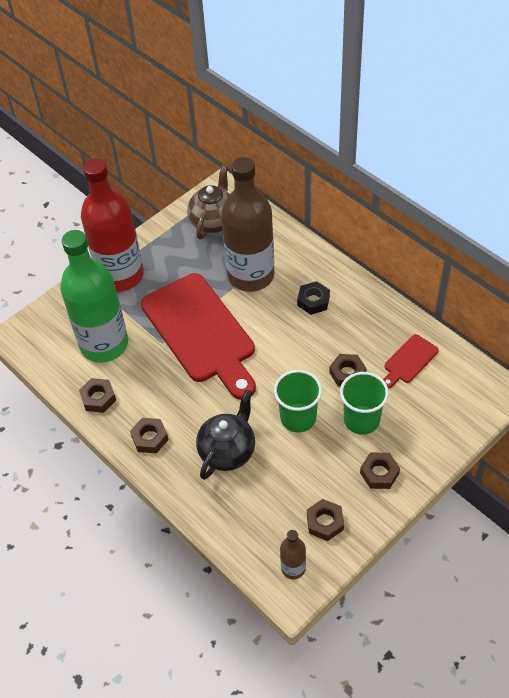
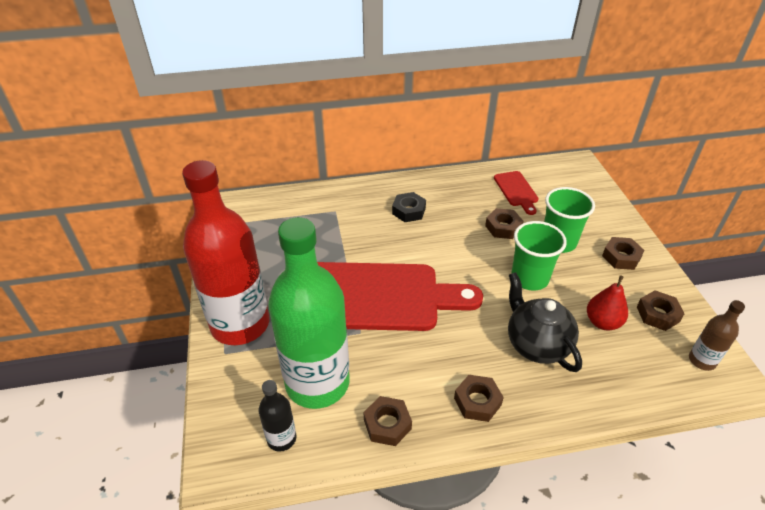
camera: 60 degrees left, 10 degrees down
brown teapot [187,165,230,239] -> none
brown bottle [221,157,274,292] -> none
none -> black bottle [258,380,296,452]
none -> red pear [587,275,628,330]

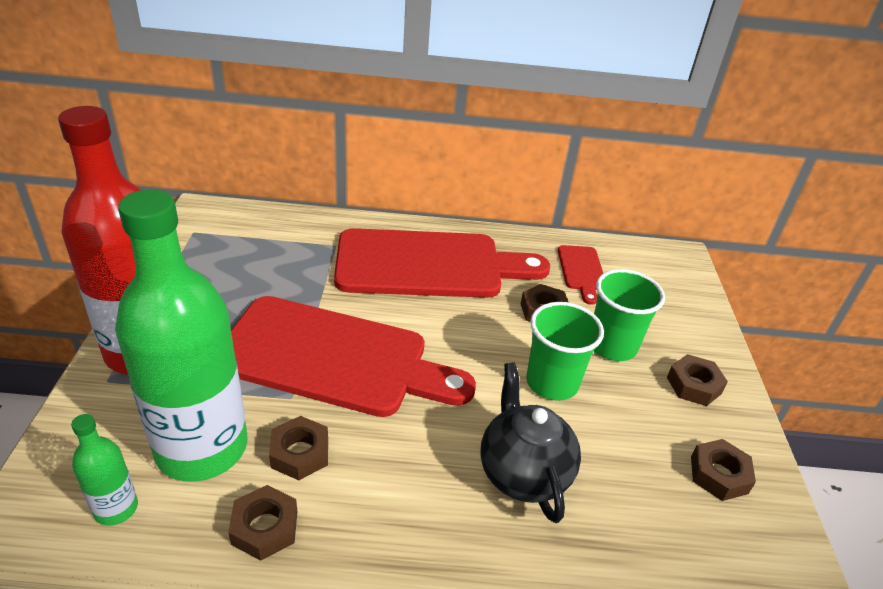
camera: 10 degrees right, 5 degrees down
black bottle [258,380,296,452] -> green bottle [71,414,138,526]
black nut [392,192,426,222] -> red cutting board [334,228,550,298]
brown nut [454,375,504,422] -> brown nut moved to [269,416,328,480]
red pear [587,275,628,330] -> none
brown bottle [689,300,745,371] -> none

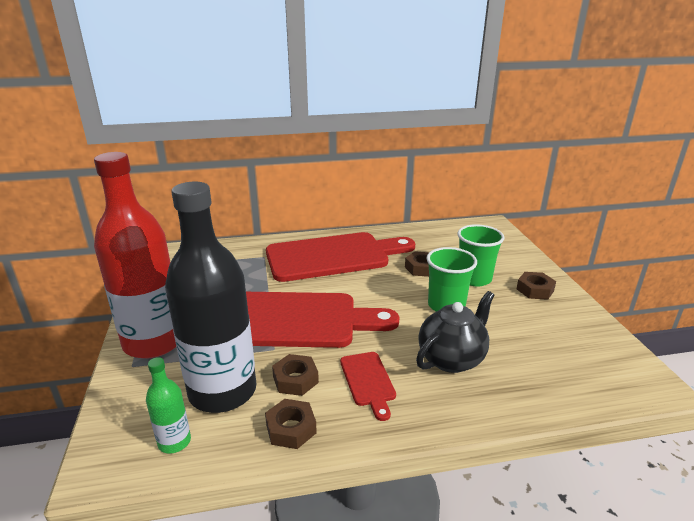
camera: 10 degrees left, 10 degrees down
green bottle [115,189,248,482] -> black bottle [165,182,256,413]
black teapot [480,362,581,523] -> black teapot turned 75 degrees clockwise [416,291,495,373]
red cutting board [558,245,603,305] -> red cutting board moved to [340,352,396,421]
brown nut [691,439,756,501] -> none

